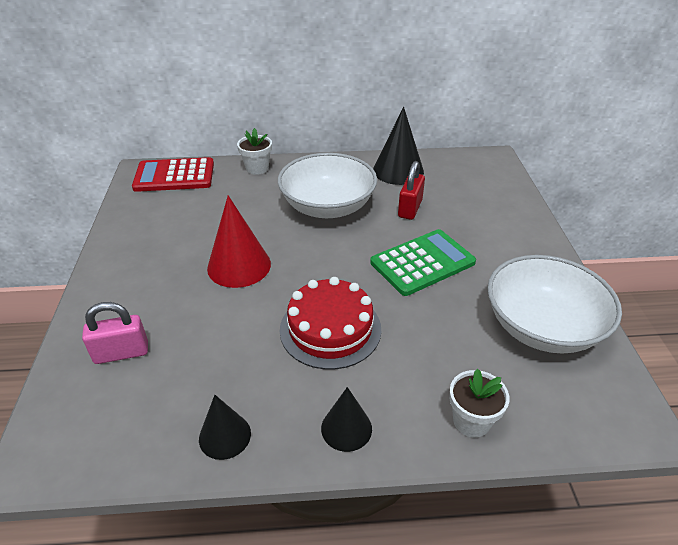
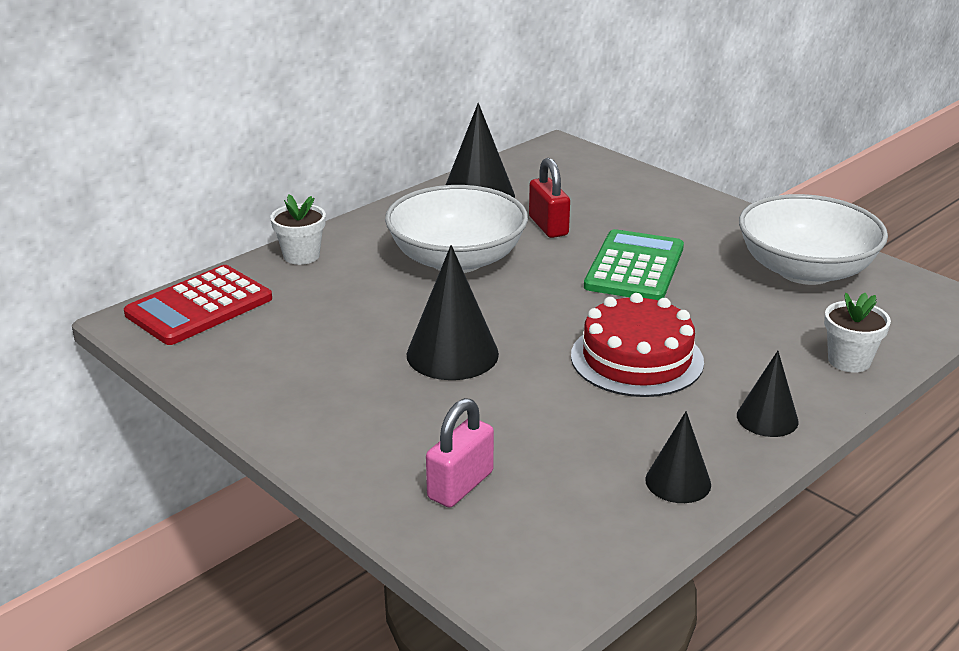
camera: 40 degrees left, 10 degrees down
red cone [207,196,271,288] -> black cone [407,245,499,380]

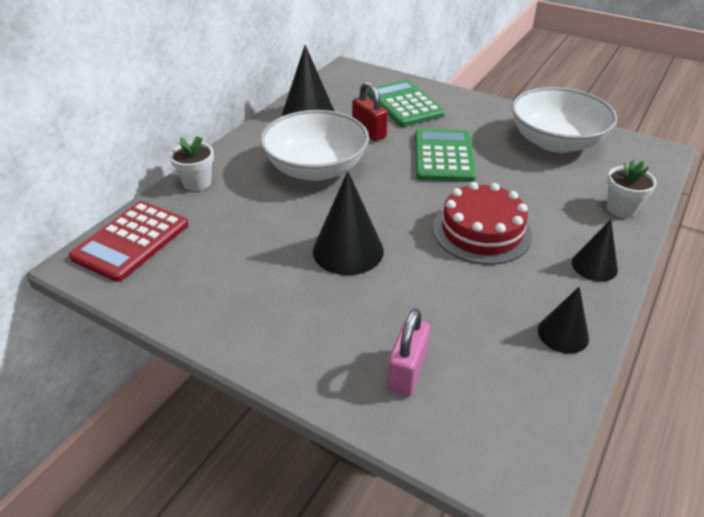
camera: 15 degrees left, 10 degrees up
none -> green calculator [367,80,445,127]

